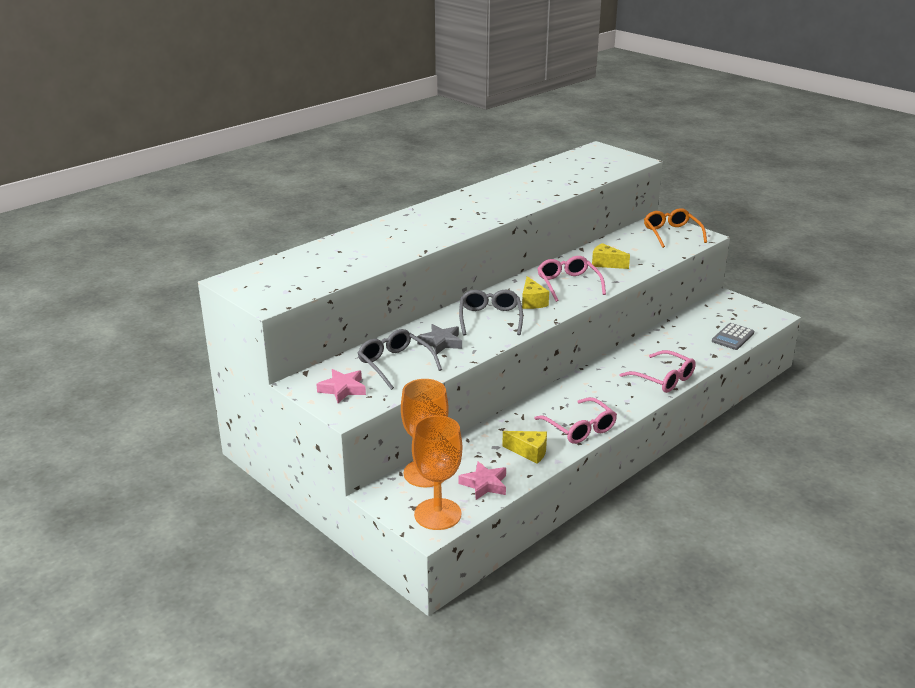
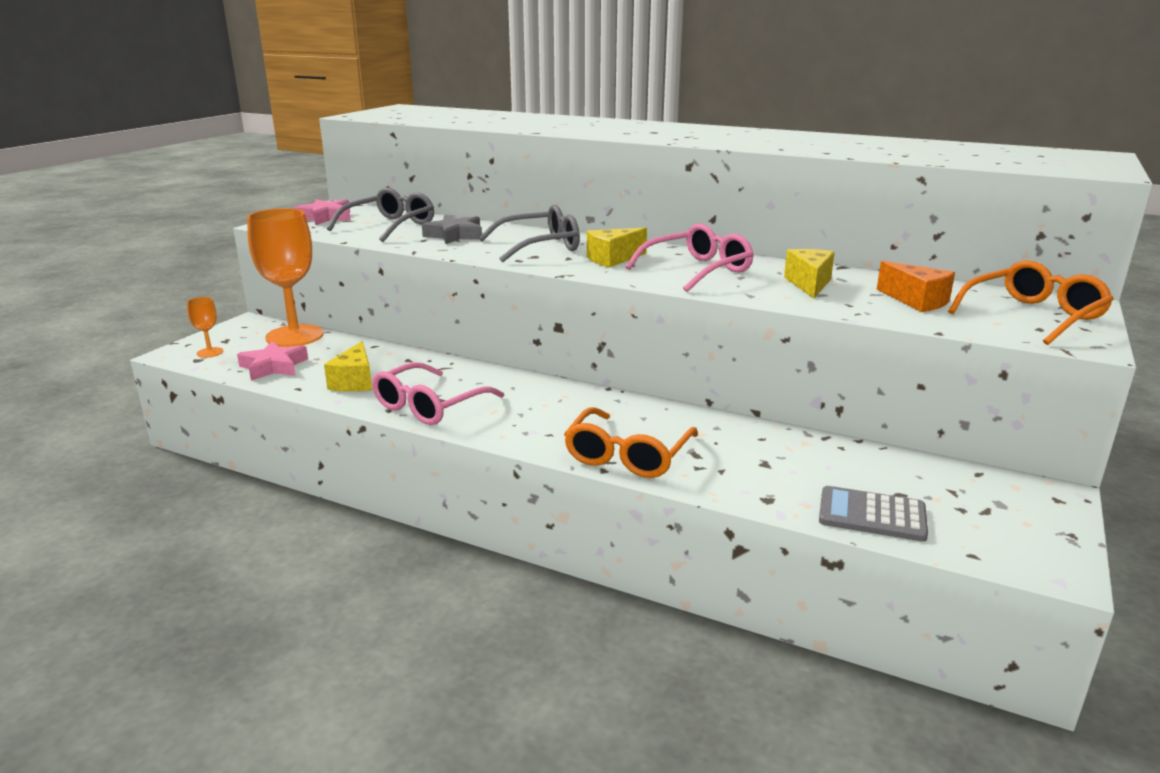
camera: 70 degrees right, 5 degrees down
orange goblet [412,415,462,530] -> orange goblet [187,297,223,358], size x0.43
pink glasses [620,350,696,393] -> orange glasses [564,407,698,478]
none -> orange cheese [876,261,955,312]

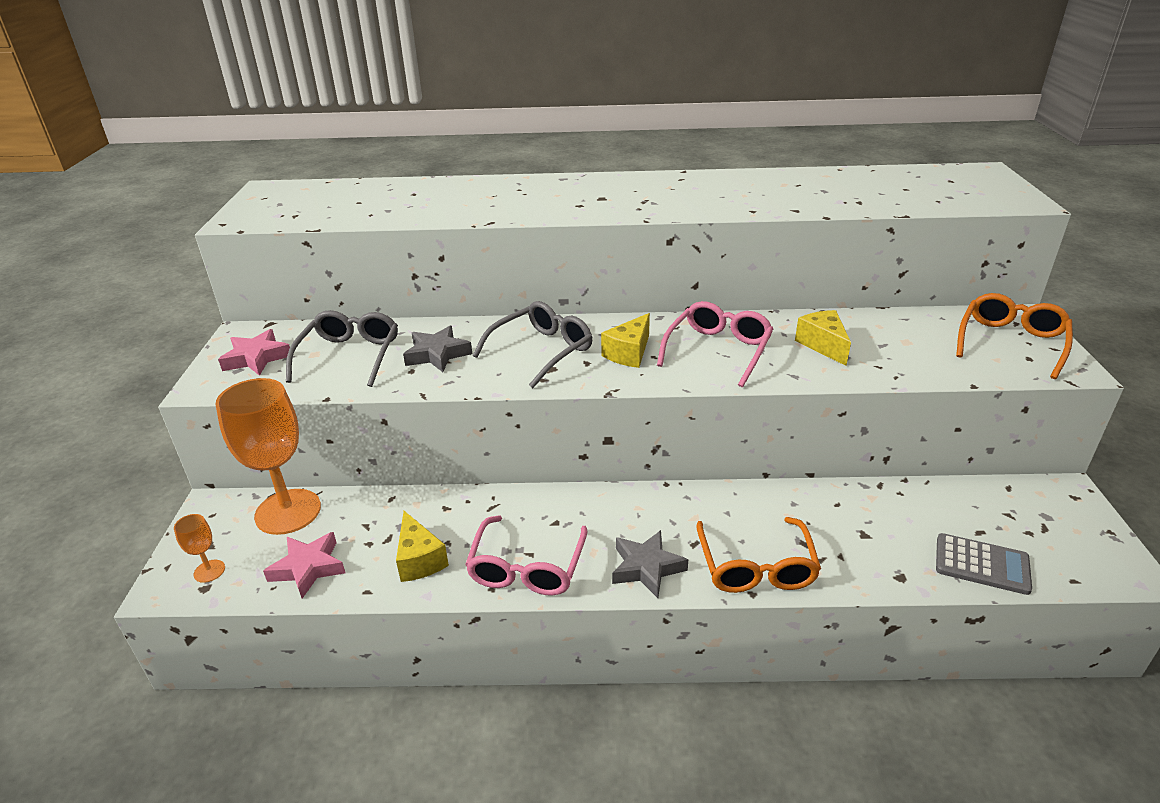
camera: 25 degrees left, 10 degrees up
grey calculator [819,486,928,542] -> grey calculator turned 150 degrees counterclockwise [936,533,1032,595]
orange cheese [876,261,955,312] -> none
none -> grey star [612,530,688,598]

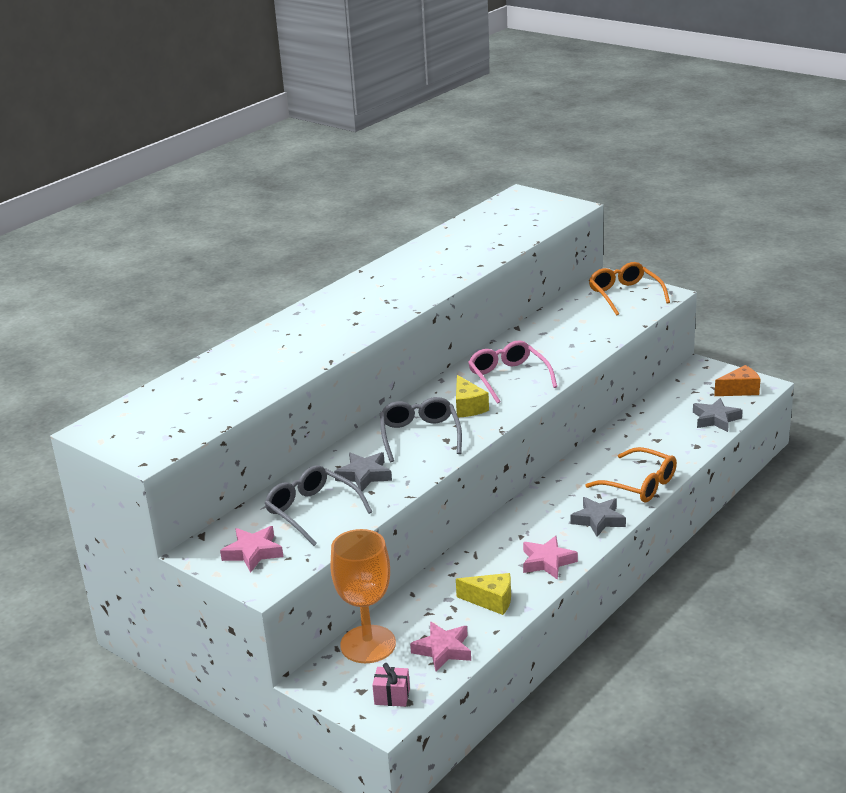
camera: 50 degrees left, 5 degrees down
orange goblet [174,514,225,583] -> pink gift [372,663,410,707]
pink glasses [465,515,587,596] -> pink star [523,536,578,580]
yellow cheese [795,310,851,366] -> none
grey calculator [936,533,1032,595] -> grey star [693,398,743,432]
none -> orange cheese [714,365,761,396]

